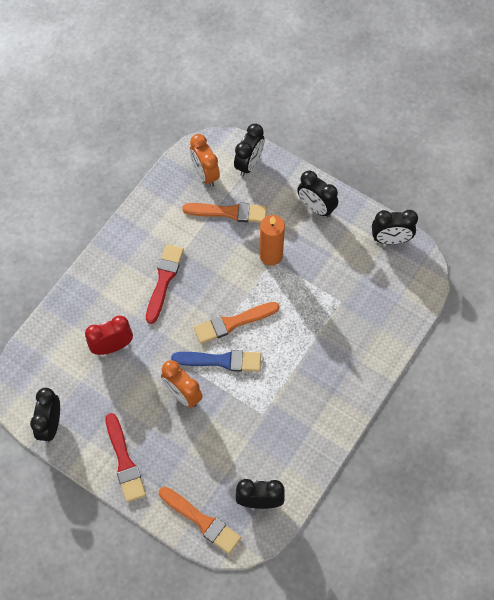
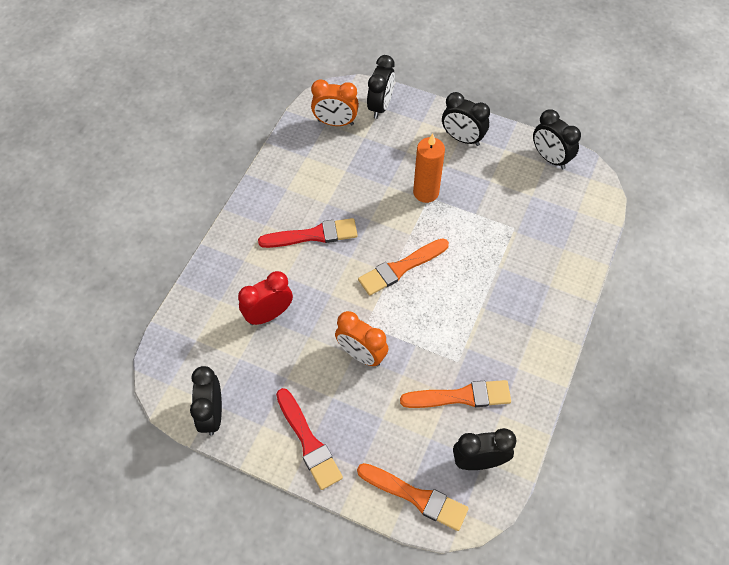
camera: 10 degrees left, 5 degrees down
red brush [146,244,184,324] -> red brush turned 75 degrees clockwise [258,218,358,248]
blue brush [171,350,261,372] -> none
orange brush [182,203,267,223] -> orange brush moved to [400,380,511,408]
orange clock [190,134,220,187] -> orange clock turned 45 degrees counterclockwise [311,79,359,126]
black clock [372,210,418,244] -> black clock turned 60 degrees clockwise [533,109,581,169]

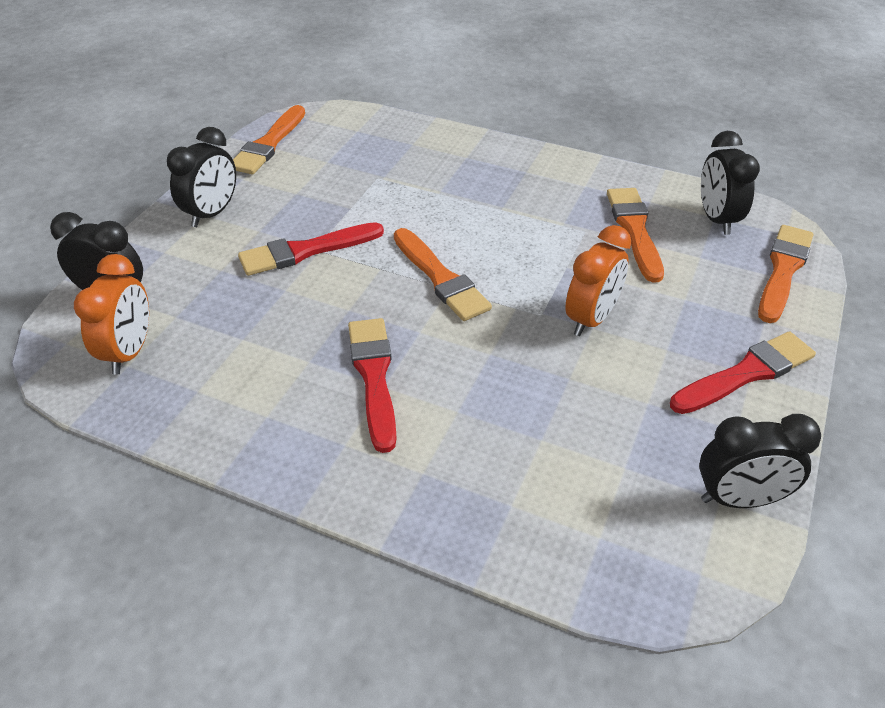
camera: 90 degrees left, 15 degrees down
red clock [238,271,293,325] -> none
orange candle [413,134,445,203] -> red brush [238,222,384,276]
black clock [533,109,581,169] -> orange brush [233,105,305,174]

